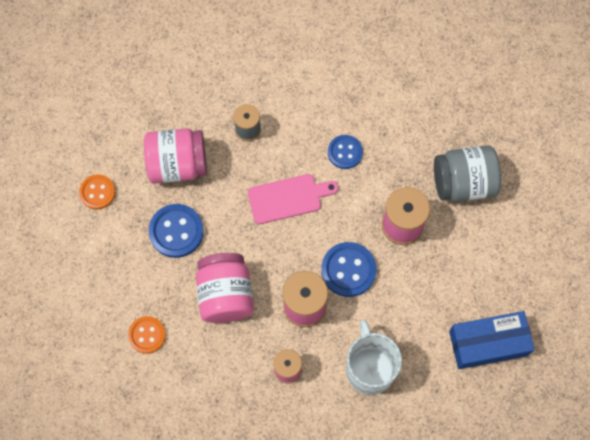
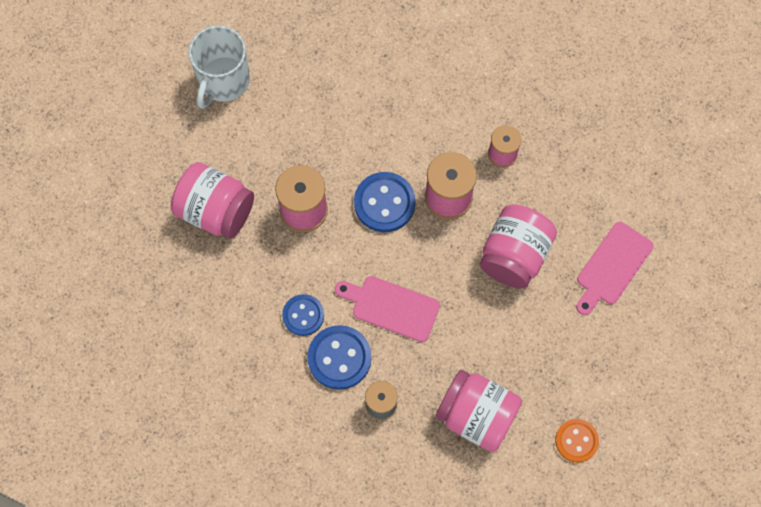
camera: 145 degrees left, 0 degrees up
orange button [128,316,166,354] -> pink cutting board [576,222,654,315]
blue button [149,204,204,258] -> blue button moved to [307,325,371,390]
white mug [346,320,402,395] -> white mug moved to [188,25,250,109]
grey jar [434,146,501,202] -> pink jar [171,162,254,239]
blue box [449,311,535,369] -> none

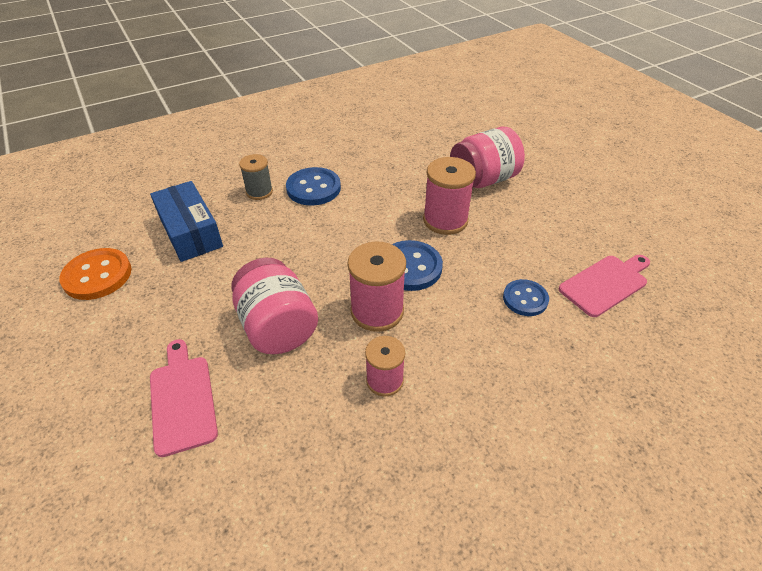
camera: 125 degrees right, 25 degrees down
white mug [188,25,250,109] -> none
blue button [282,294,324,336] -> blue button moved to [503,279,549,316]
pink cutting board [335,276,440,342] -> pink cutting board moved to [559,255,650,317]
pink jar [436,370,522,452] -> blue box [150,181,223,262]
orange button [555,419,599,463] -> orange button [59,248,132,300], size x1.51

